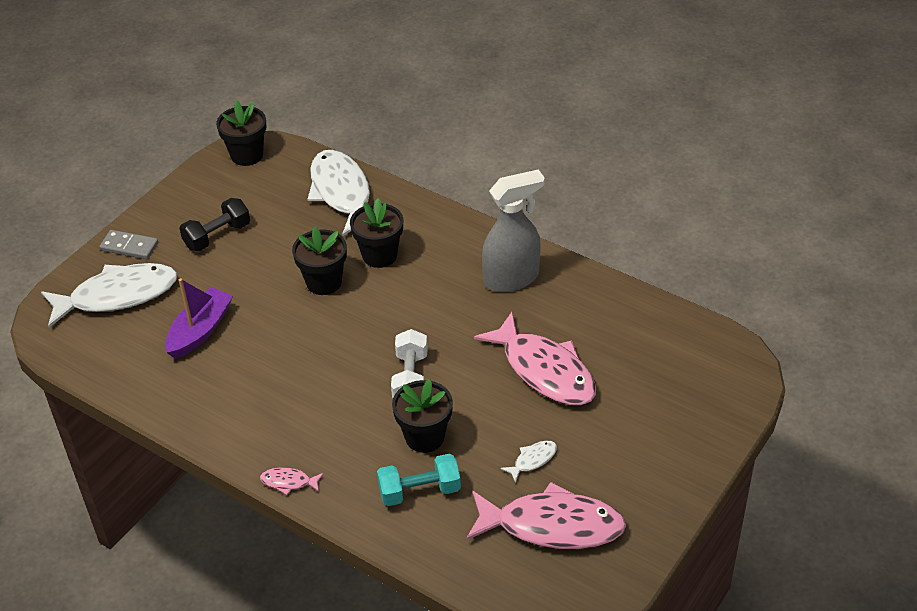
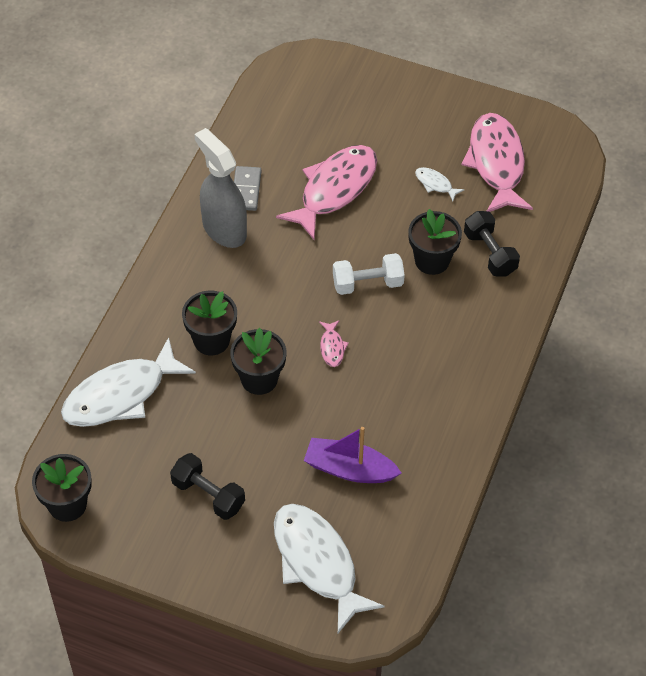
camera: 105 degrees left, 10 degrees up
grey domino [99,230,158,259] -> grey domino moved to [234,166,261,211]
pink fish [260,468,324,495] -> pink fish moved to [319,320,349,367]
turquoise dumbbell [377,454,461,506] -> black dumbbell [464,211,520,277]

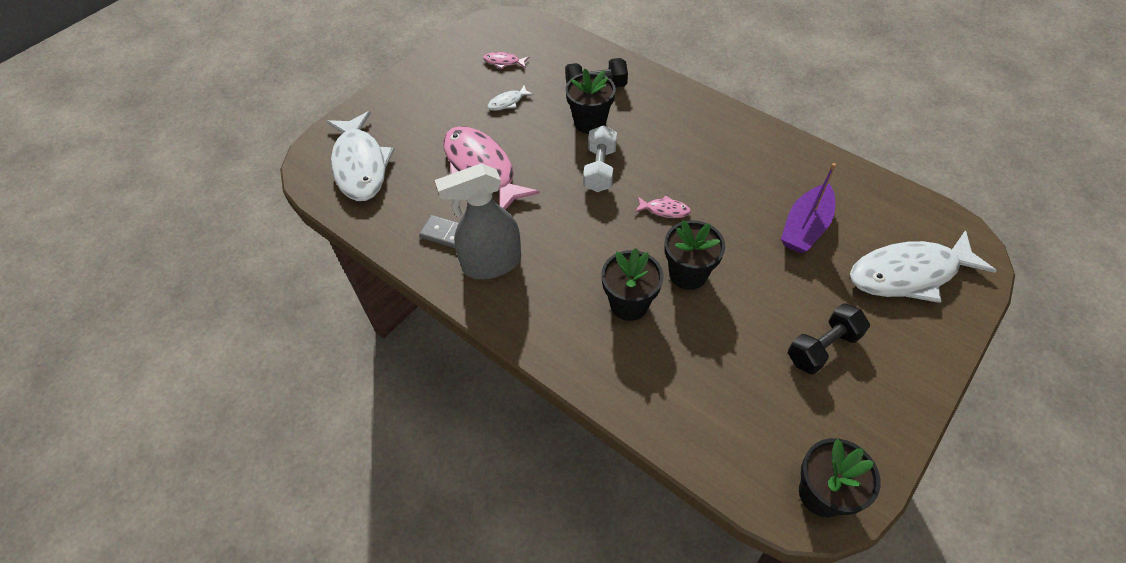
camera: 70 degrees left, 0 degrees up
white fish [61,337,196,427] -> white fish moved to [327,111,394,201]
pink fish [461,113,533,212] -> pink fish [483,52,529,69], size x0.42

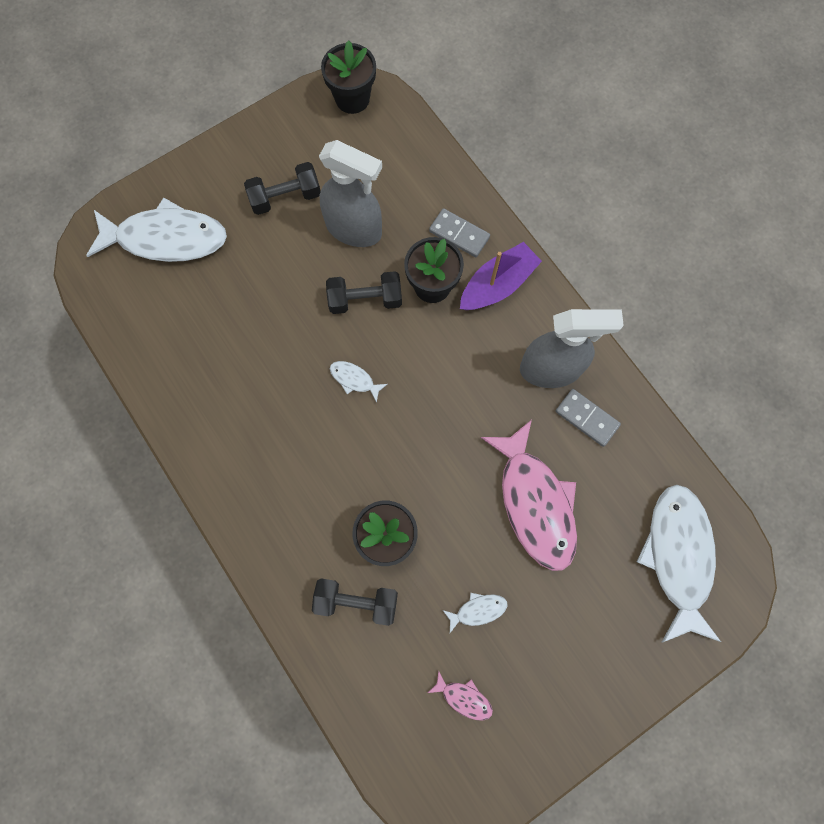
camera: 165 degrees left, 20 degrees up
white dumbbell [583,125,617,192] -> none
pink fish [635,196,691,218] -> white fish [330,361,387,403]
black flower pot [664,220,725,290] -> black dumbbell [326,271,402,314]
purple boat [781,163,836,253] -> purple boat moved to [460,242,542,310]
none -> grey spray bottle [319,140,382,247]
none -> grey domino [429,208,490,257]

